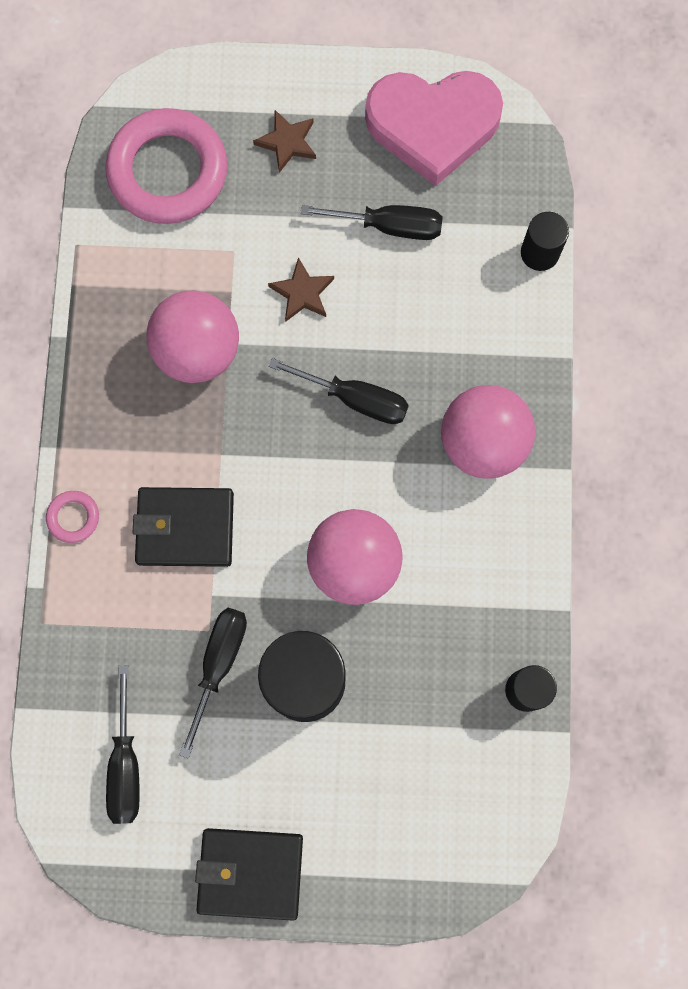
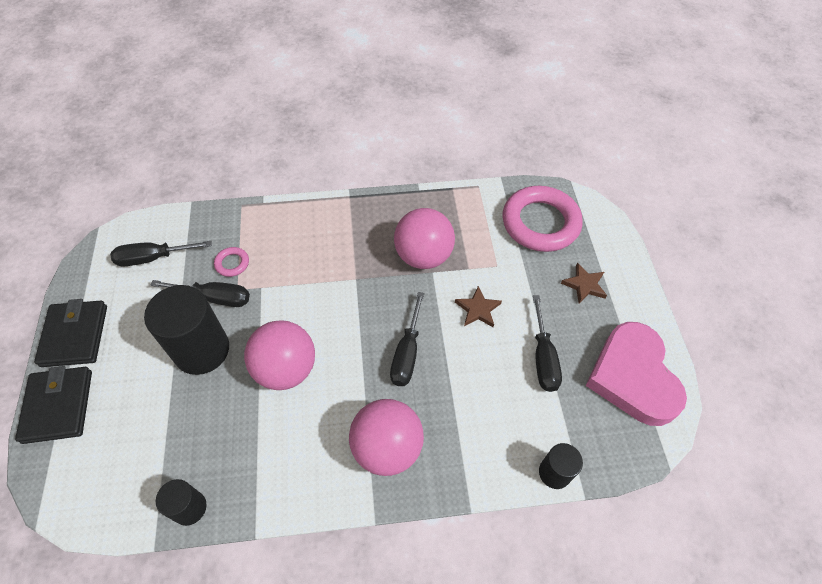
camera: 80 degrees right, 20 degrees down
pink ring [46,491,99,543] -> pink ring moved to [214,247,249,277]
black wallet [133,487,234,567] -> black wallet moved to [15,366,92,444]

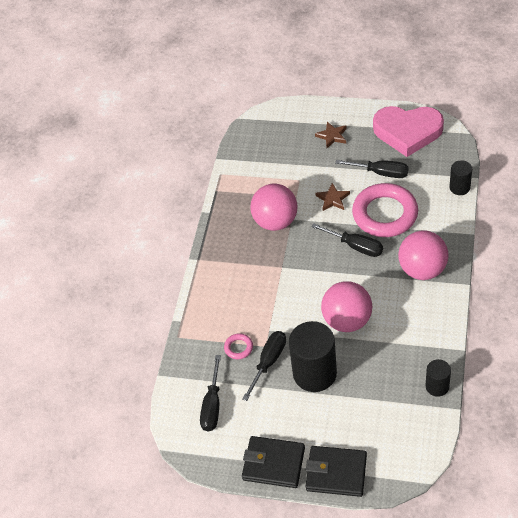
camera: 65 degrees left, 5 degrees down
pink ring [503,186,583,252] -> pink ring moved to [352,183,418,237]

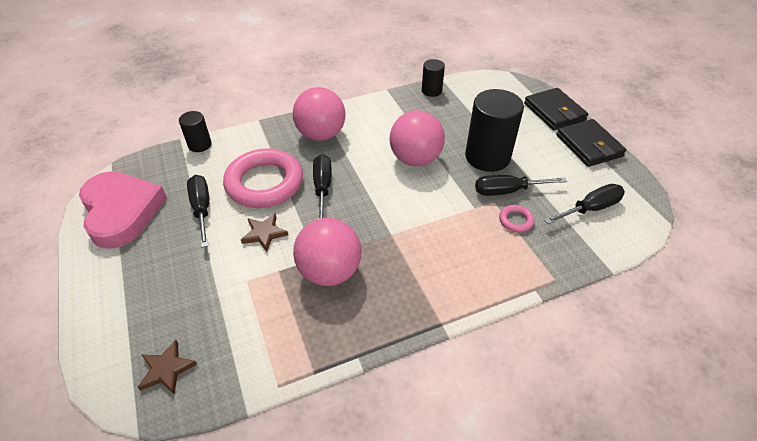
camera: 130 degrees left, 5 degrees down
brown star [315,122,347,148] -> brown star moved to [137,340,197,395]

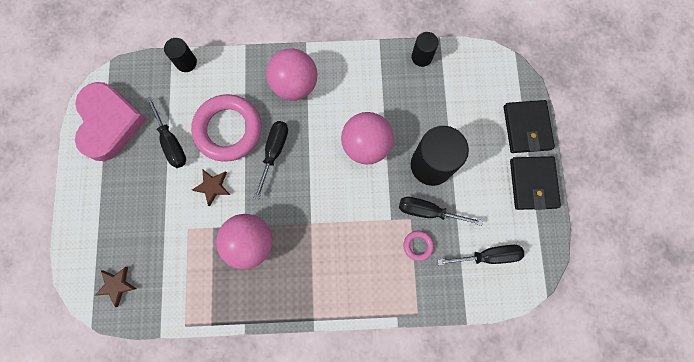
camera: 20 degrees right, 30 degrees up
black screwdriver [187,175,209,248] -> black screwdriver turned 150 degrees clockwise [146,96,186,168]

